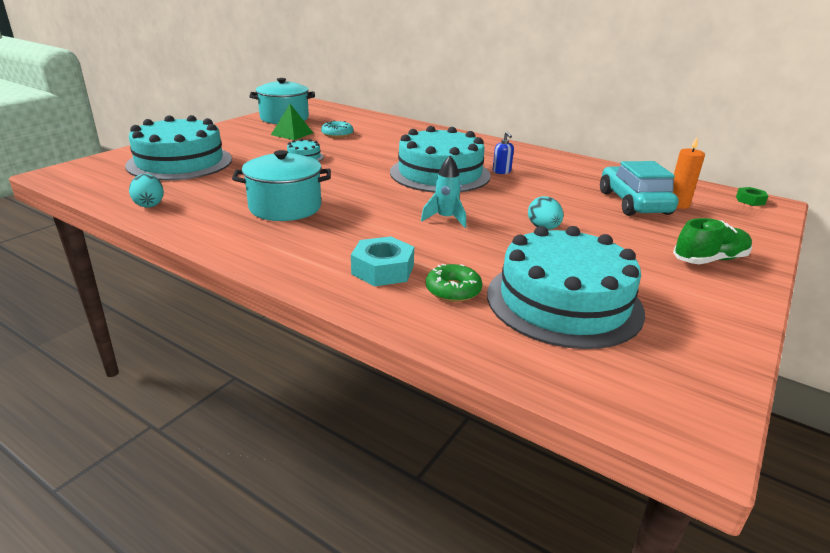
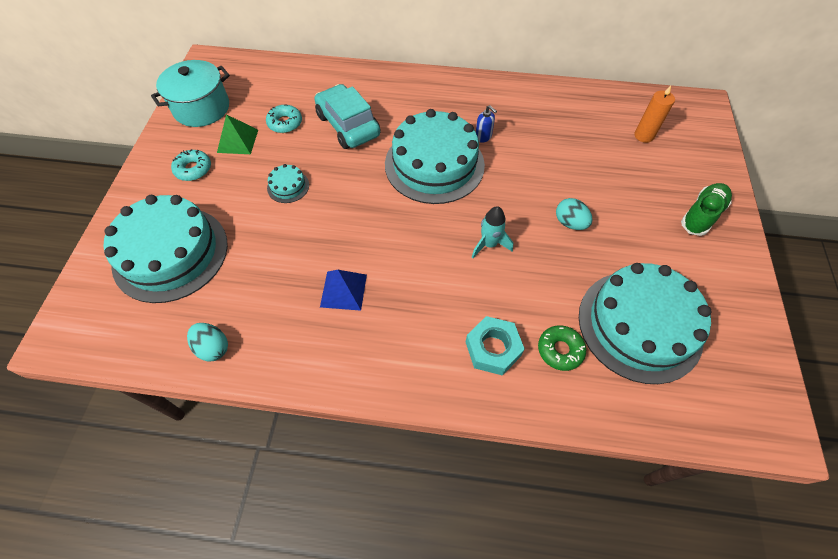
camera: 25 degrees left, 30 degrees up
turquoise pot [232,150,331,221] -> blue pyramid [320,270,367,311]
turquoise car [600,161,678,216] -> turquoise car moved to [314,84,381,149]
green nut [736,187,768,206] -> none
none -> turquoise donut [171,149,211,181]

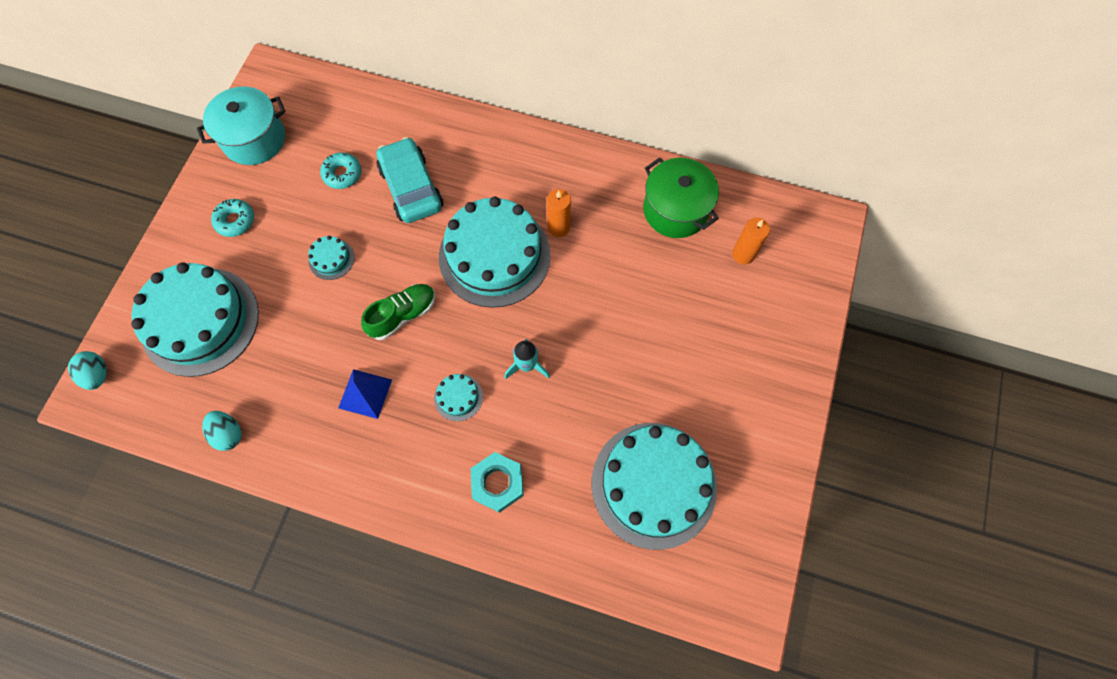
camera: 10 degrees right, 10 degrees up
green pyramid [217,114,258,154] -> none
blue soap dispenser [476,105,497,143] -> orange candle [547,189,571,237]
green donut [538,325,586,371] -> none
turquoise egg [556,198,592,230] -> turquoise egg moved to [68,351,107,390]
green shoe [681,183,732,236] -> green shoe moved to [361,284,436,340]
none -> turquoise cake [434,374,483,421]
none -> green pot [643,157,719,238]

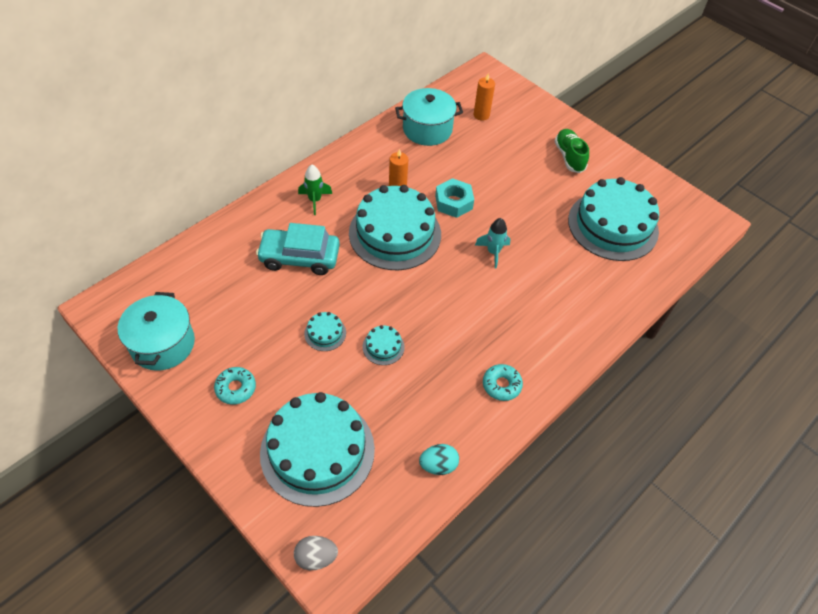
camera: 65 degrees left, 15 degrees down
turquoise egg [68,351,107,390] -> grey egg [294,536,338,570]
turquoise donut [320,152,361,189] -> turquoise donut moved to [483,364,523,401]
blue pyramid [338,369,392,419] -> none
green shoe [361,284,436,340] -> green shoe moved to [555,129,589,173]
turquoise cake [434,374,483,421] -> turquoise cake moved to [363,325,405,365]
turquoise nut [471,452,524,513] -> turquoise nut moved to [435,178,474,218]
green pot [643,157,719,238] -> turquoise pot [395,88,463,146]
none -> green rocket [298,165,332,215]

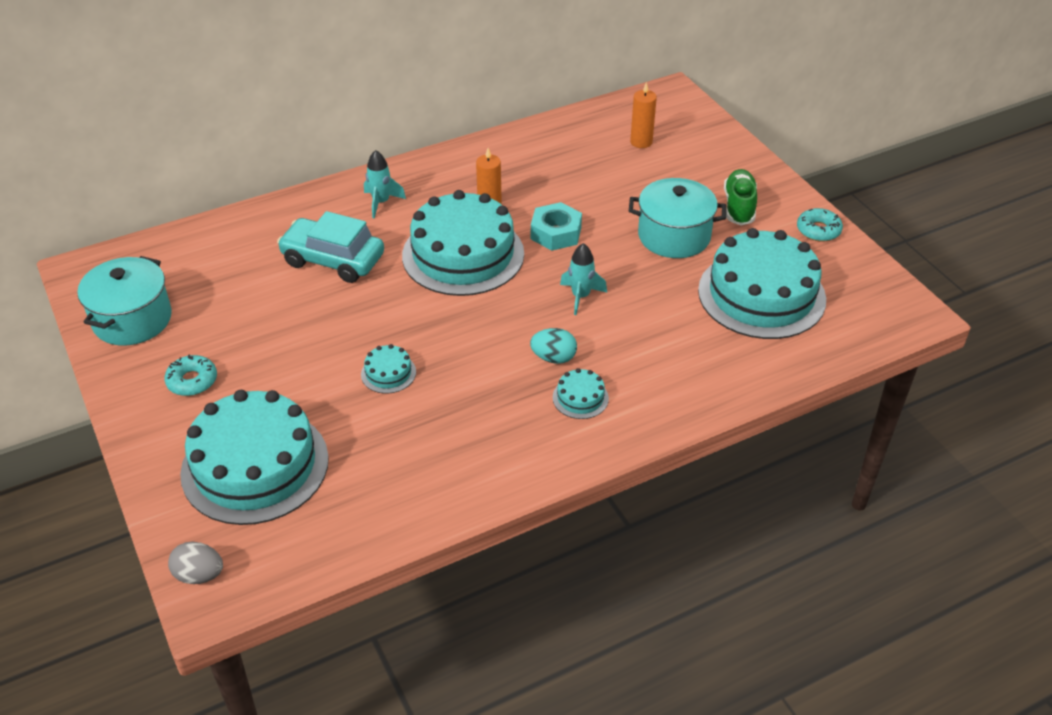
camera: 20 degrees right, 10 degrees down
green rocket [298,165,332,215] -> turquoise rocket [364,150,406,218]
turquoise cake [304,312,346,351] -> turquoise cake moved to [553,368,609,419]
turquoise pot [395,88,463,146] -> turquoise pot moved to [629,178,726,258]
turquoise egg [419,444,459,475] -> turquoise egg moved to [530,328,577,364]
turquoise donut [483,364,523,401] -> turquoise donut moved to [797,208,843,242]

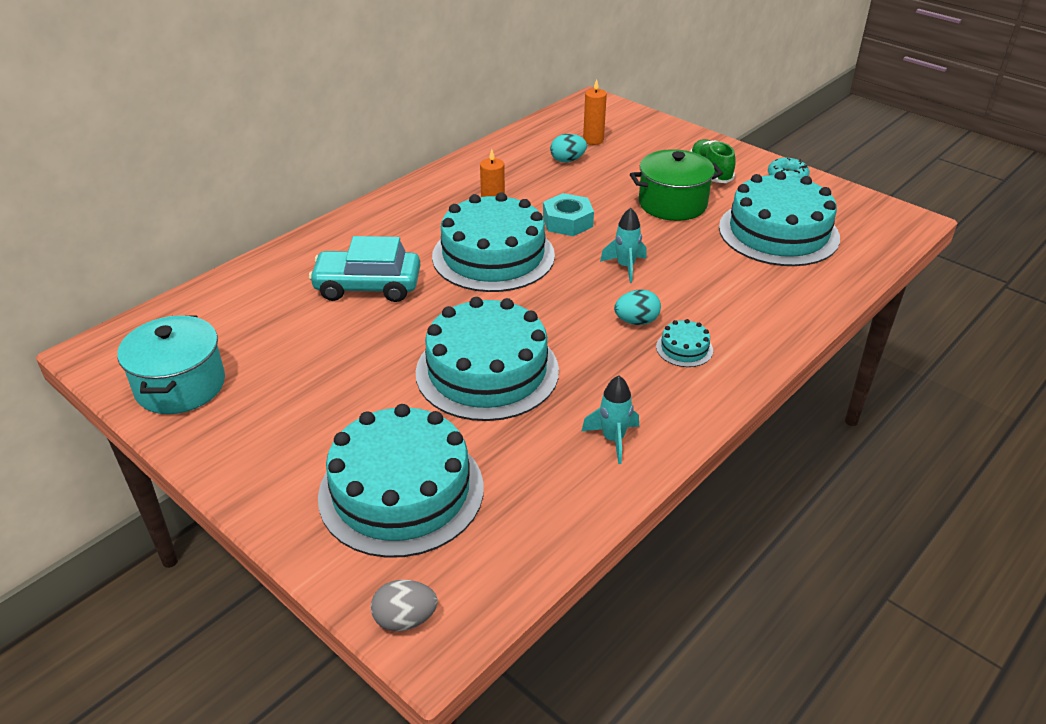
camera: 20 degrees left, 5 degrees down
turquoise donut [164,354,217,396] -> none
turquoise cake [361,344,416,394] -> turquoise cake [416,297,559,421], size x2.46
turquoise rocket [364,150,406,218] -> turquoise rocket moved to [581,376,639,464]
turquoise pot [629,178,726,258] -> green pot [630,149,723,221]
none -> turquoise egg [550,134,587,162]

